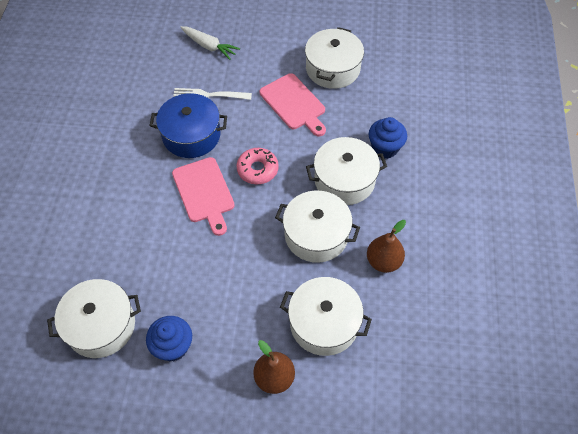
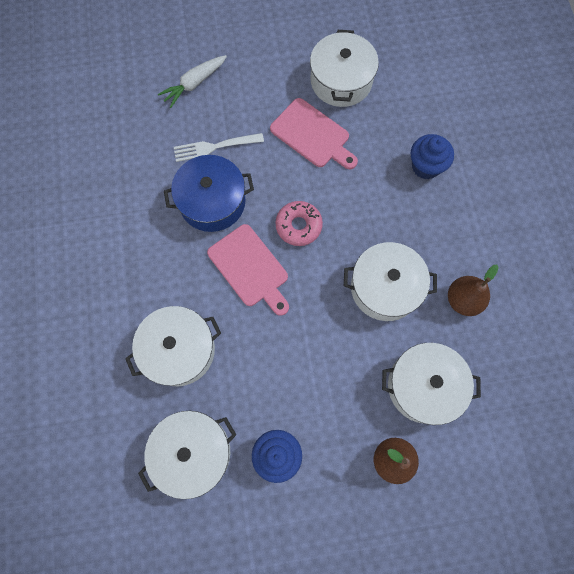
camera: 15 degrees left, 15 degrees up
white carrot [180,26,240,60] -> white carrot turned 120 degrees clockwise [158,55,227,108]
white pot [306,137,387,205] -> white pot moved to [125,306,221,386]

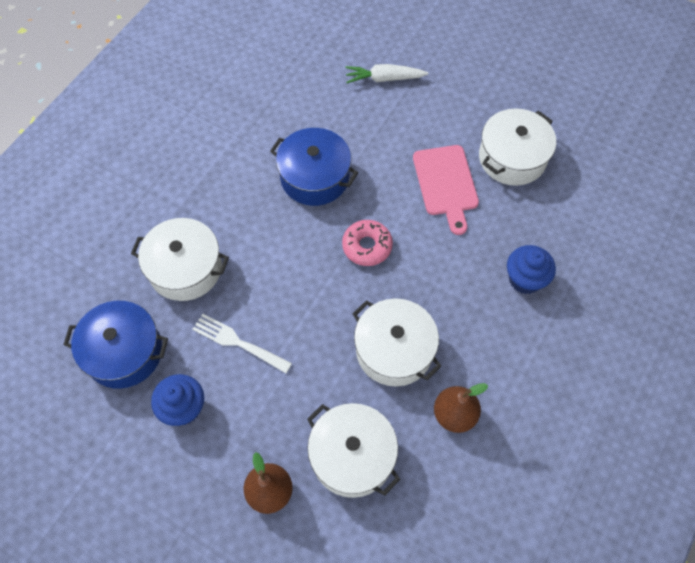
camera: 40 degrees right, 10 degrees down
white pot [138,411,236,499] -> blue pot [63,301,168,389]
white fork [174,133,264,162] -> white fork moved to [192,314,292,373]
pink cutting board [207,224,289,316] -> none

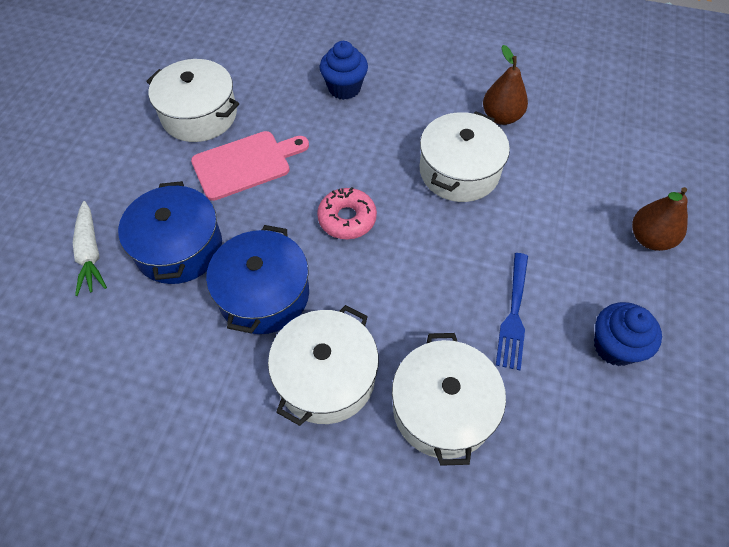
camera: 105 degrees left, 5 degrees down
blue pot [63,301,168,389] -> blue pot moved to [118,181,222,284]
white fork [192,314,292,373] -> blue fork [496,253,528,370]
white pot [307,403,400,498] -> white pot moved to [268,305,379,426]

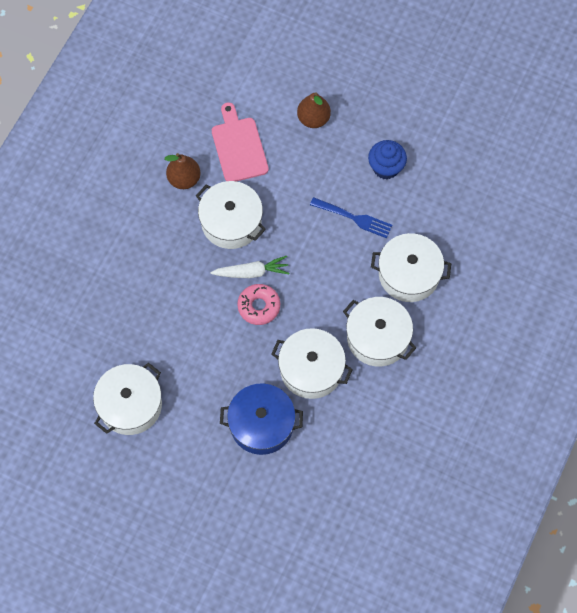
camera: 80 degrees left, 10 degrees up
white carrot [73,201,107,296] -> white carrot moved to [210,256,289,278]
pink cutting board [191,131,309,201] -> pink cutting board moved to [212,103,269,182]
blue pot [206,225,309,334] -> white pot [271,328,353,399]
blue cupcake [320,41,368,100] -> none

